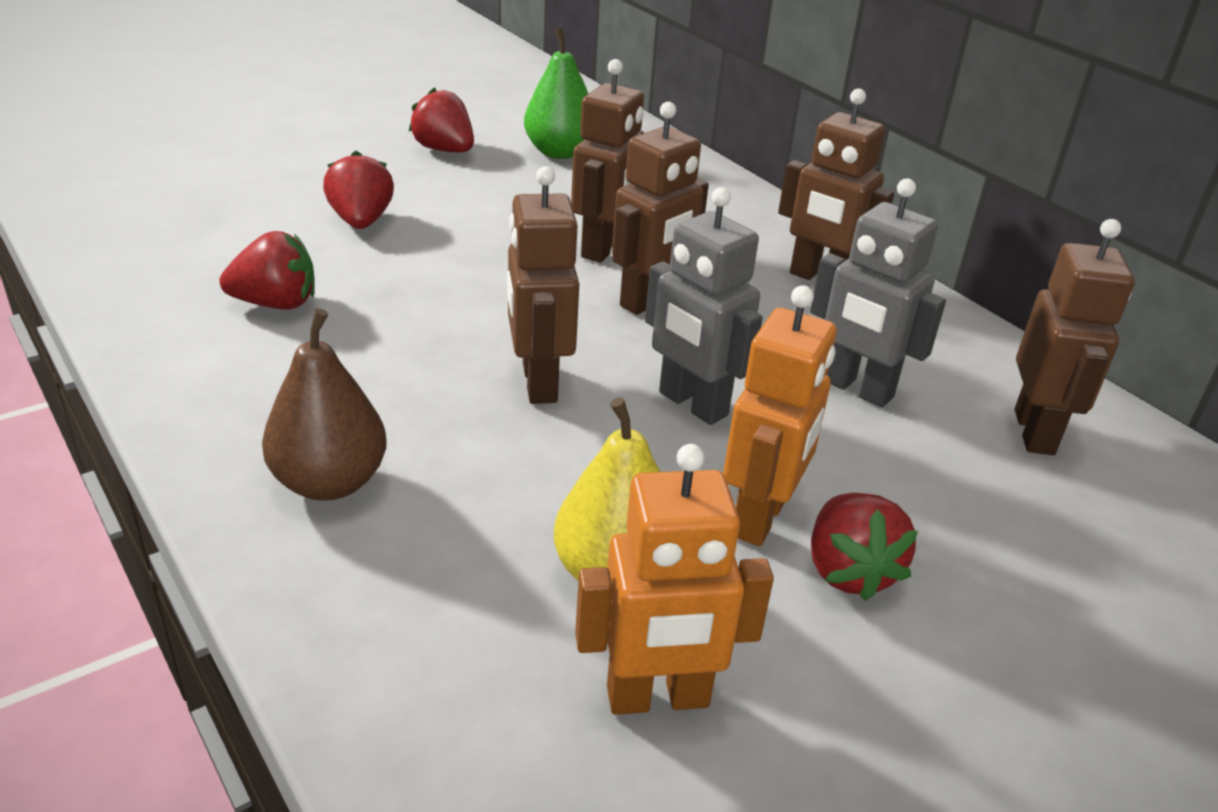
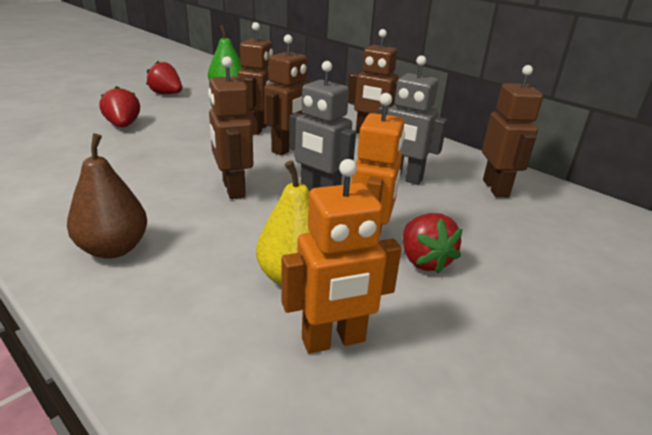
camera: 10 degrees left, 5 degrees down
red strawberry [220,231,315,310] -> none

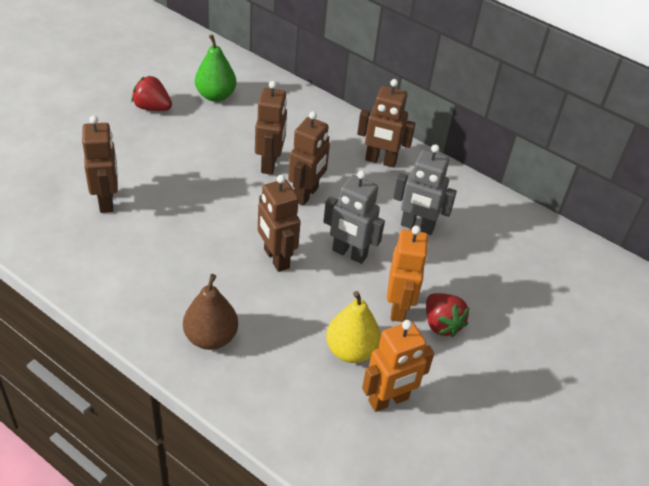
camera: 10 degrees left, 15 degrees up
red strawberry [100,86,140,127] -> none
brown robot [482,65,543,198] -> brown robot moved to [82,115,118,213]

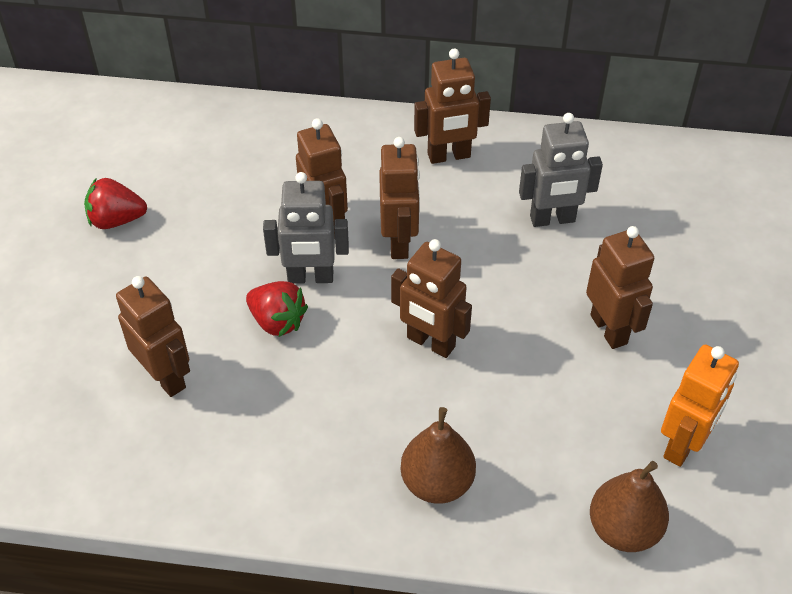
camera: 25 degrees left, 5 degrees up
green pear [195,34,236,102] -> none
grey robot [323,170,385,264] -> grey robot moved to [263,172,349,284]
yellow pear [326,291,381,363] -> none
orange robot [387,226,429,322] -> brown robot [586,226,654,349]
red strawberry [426,293,470,337] -> red strawberry moved to [246,281,308,337]
none -> brown pear [590,461,669,552]

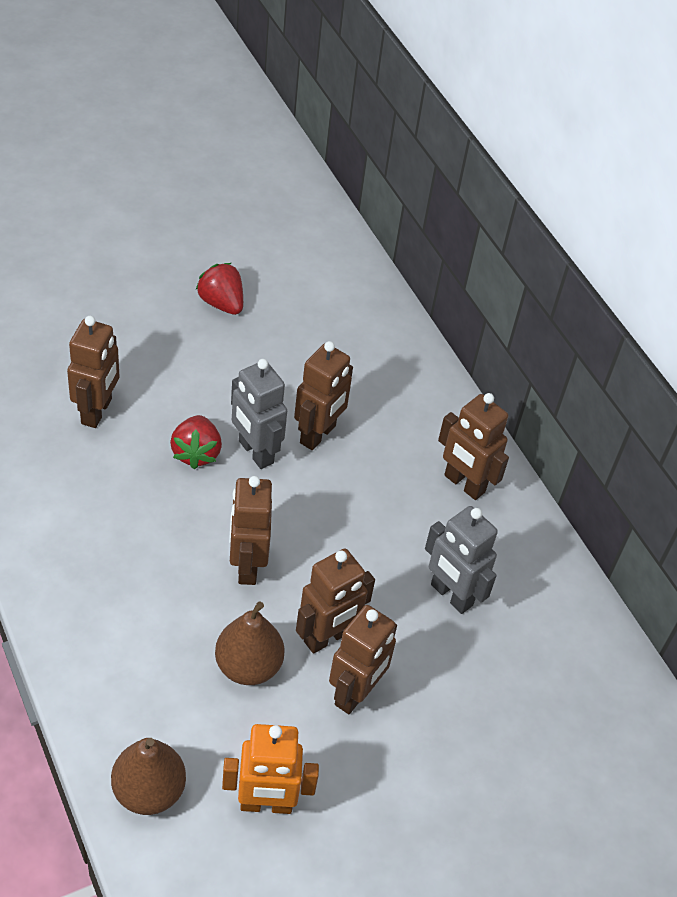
camera: 50 degrees right, 0 degrees up
brown robot [379,137,420,259] -> brown robot moved to [296,548,375,654]
brown pear [401,407,476,504] -> brown pear moved to [215,602,285,685]

